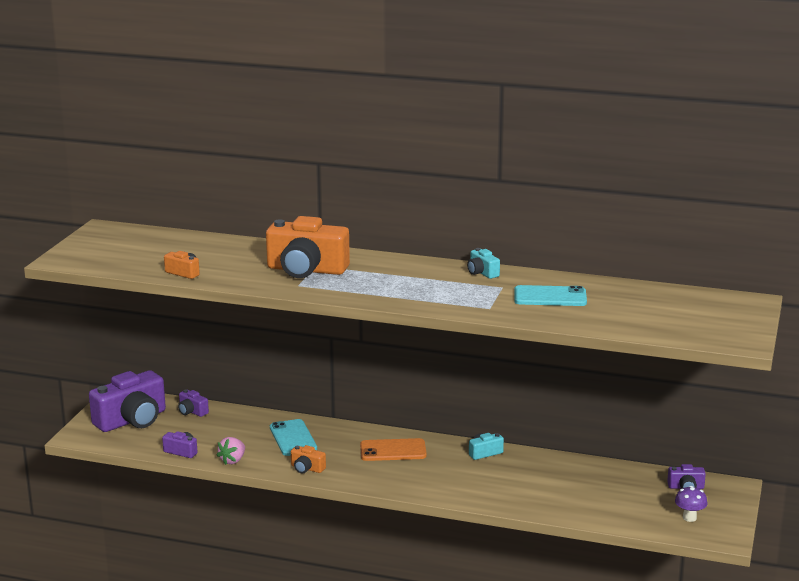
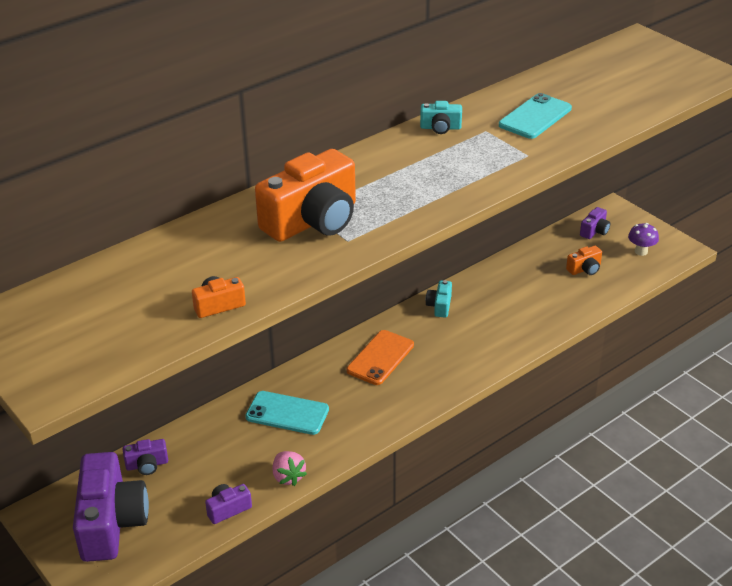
camera: 55 degrees left, 15 degrees up
orange camera [291,445,326,473] -> orange camera moved to [566,246,602,275]

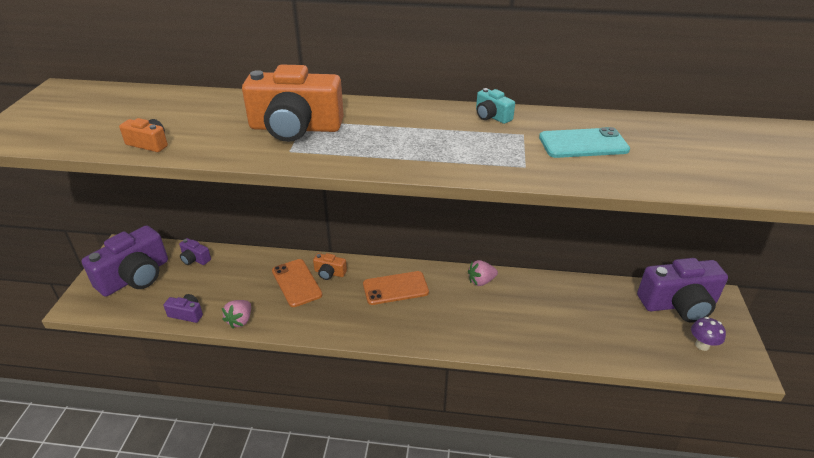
camera: 45 degrees right, 0 degrees up
turquoise phone [245,391,329,435] -> orange phone [272,259,323,307]
turquoise camera [426,280,452,318] -> pink strawberry [468,260,498,286]
orange camera [566,246,602,275] -> orange camera moved to [313,253,347,280]
purple camera [580,207,610,239] -> purple camera [637,258,728,323], size x2.24

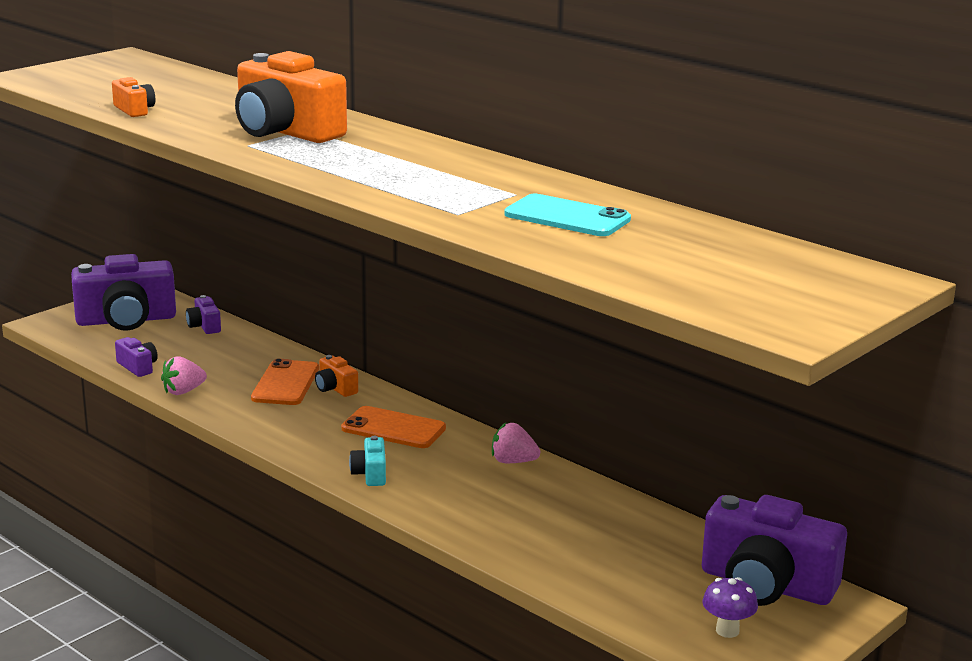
camera: 35 degrees right, 15 degrees down
turquoise camera [476,88,515,124] -> turquoise camera moved to [349,436,386,486]

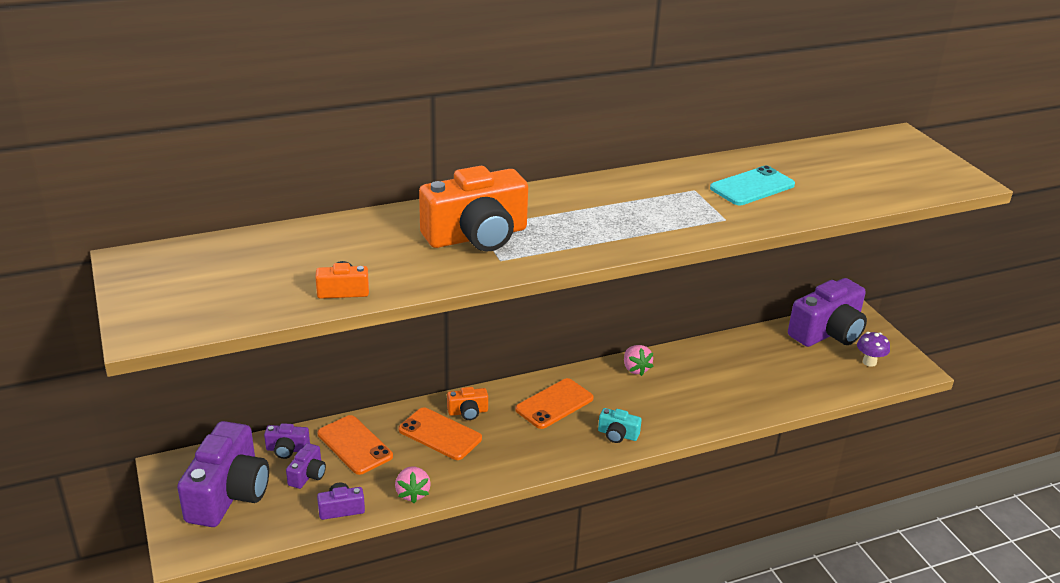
camera: 65 degrees left, 10 degrees up
pink strawberry [492,423,540,463] -> pink strawberry turned 60 degrees counterclockwise [624,345,653,376]
none -> purple camera [286,443,326,489]
none -> orange phone [317,415,393,475]

